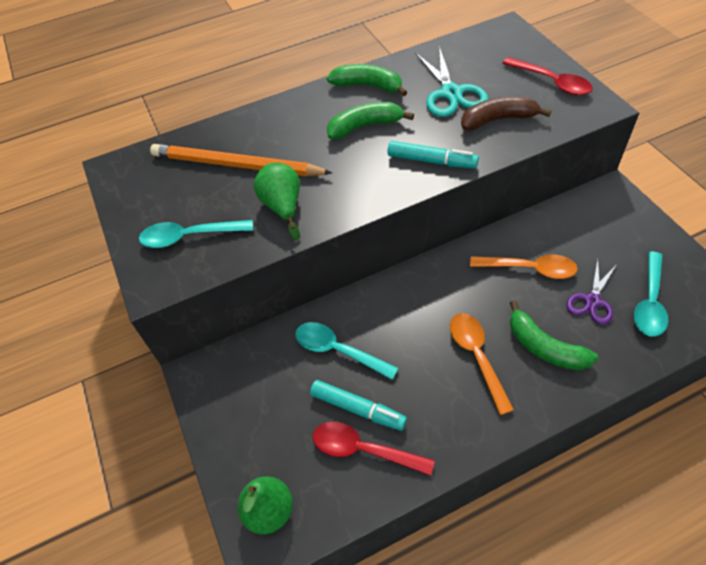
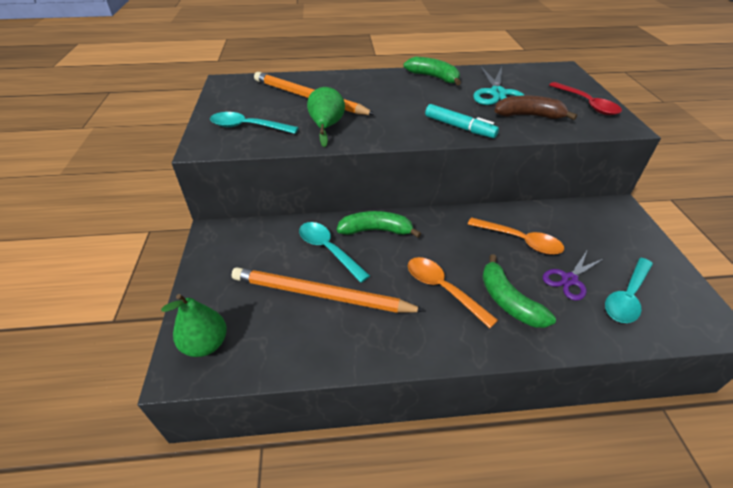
camera: 15 degrees right, 10 degrees down
turquoise marker [310,380,407,431] -> orange pencil [232,267,425,313]
red spoon [313,422,435,476] -> none
green banana [327,102,414,139] -> green banana moved to [337,211,421,238]
orange spoon [450,313,514,415] -> orange spoon turned 45 degrees counterclockwise [408,257,498,328]

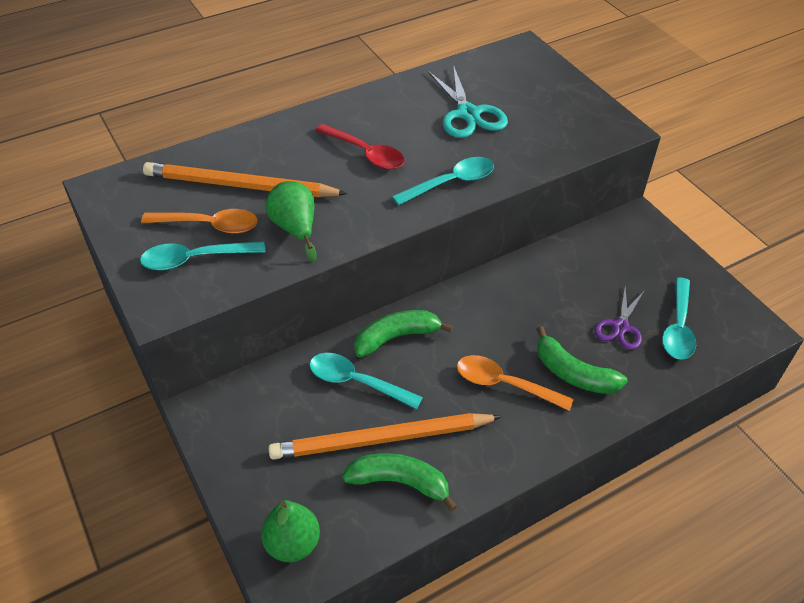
camera: 25 degrees left, 5 degrees up
green banana [403,57,461,85] -> green banana moved to [342,453,457,512]
turquoise marker [425,104,499,138] -> turquoise spoon [392,157,494,206]
orange spoon [468,217,564,255] -> orange spoon moved to [141,209,258,234]
brown banana [495,95,577,120] -> none
red spoon [549,82,622,115] -> red spoon moved to [315,124,405,169]

